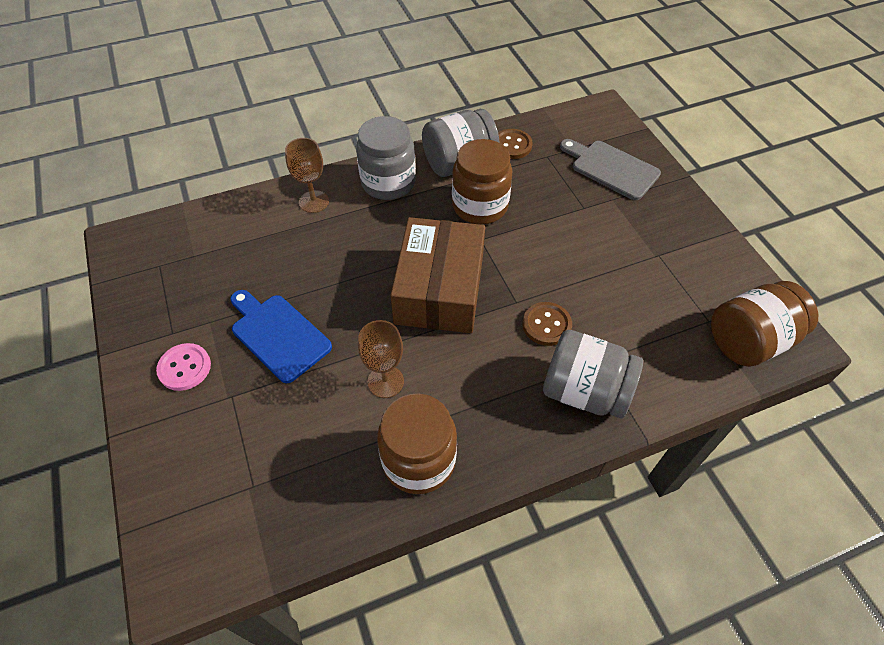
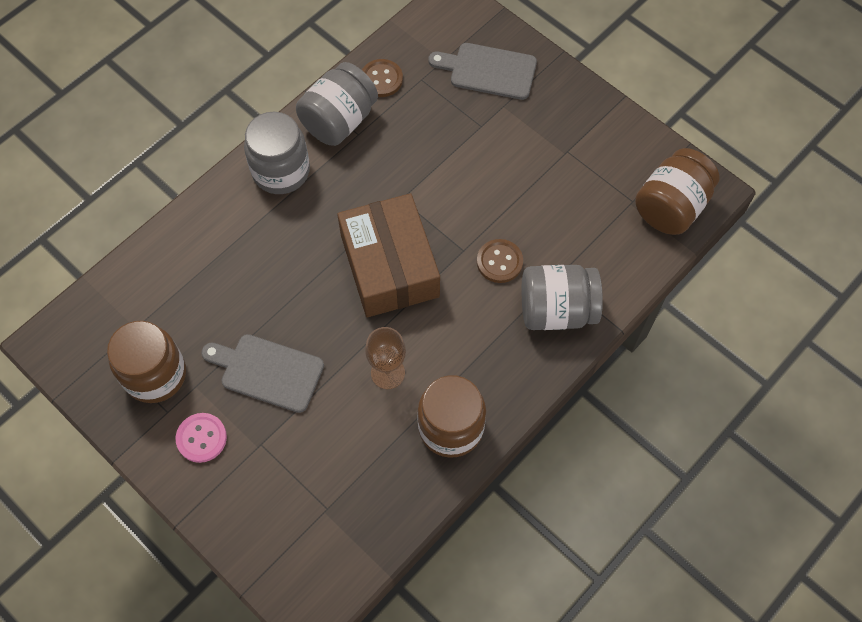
camera: 25 degrees left, 10 degrees up
blue cutting board [231,290,332,383] -> grey cutting board [201,334,324,413]
brown goblet [285,138,329,213] -> none
brown jar [452,139,512,224] -> brown jar moved to [107,321,186,403]

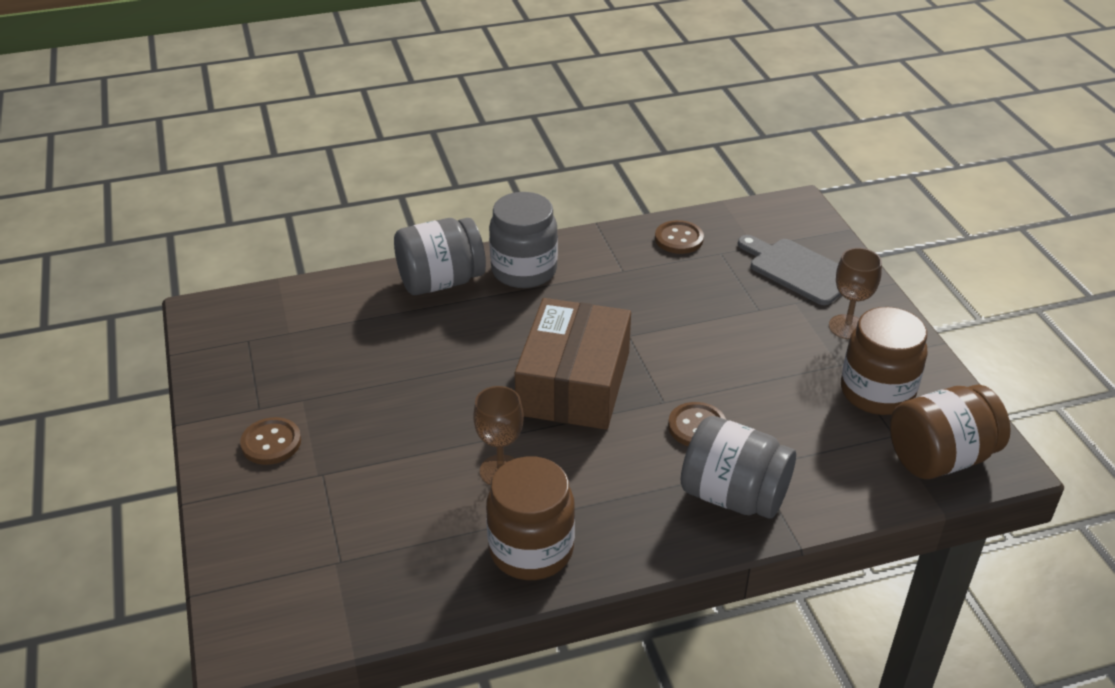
camera: 30 degrees right, 25 degrees down
brown jar [107,321,186,403] -> brown jar moved to [841,307,928,415]
pink button [176,413,227,463] -> brown button [240,417,301,465]
grey cutting board [201,334,324,413] -> none
grey jar [296,62,378,146] -> grey jar moved to [394,218,486,295]
none -> brown goblet [829,248,882,339]

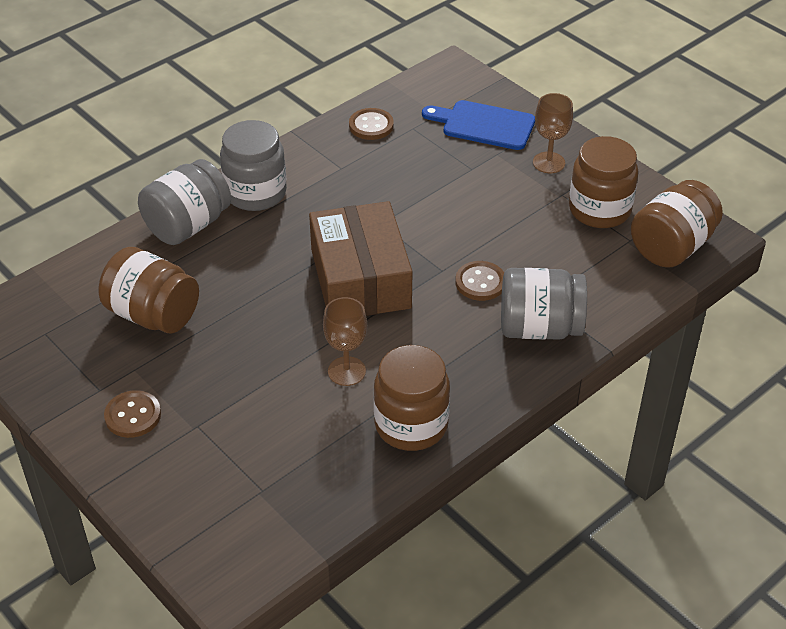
camera: 25 degrees left, 5 degrees up
grey cutting board [738,235,841,305] -> blue cutting board [422,100,535,150]
none -> brown jar [98,247,199,334]

